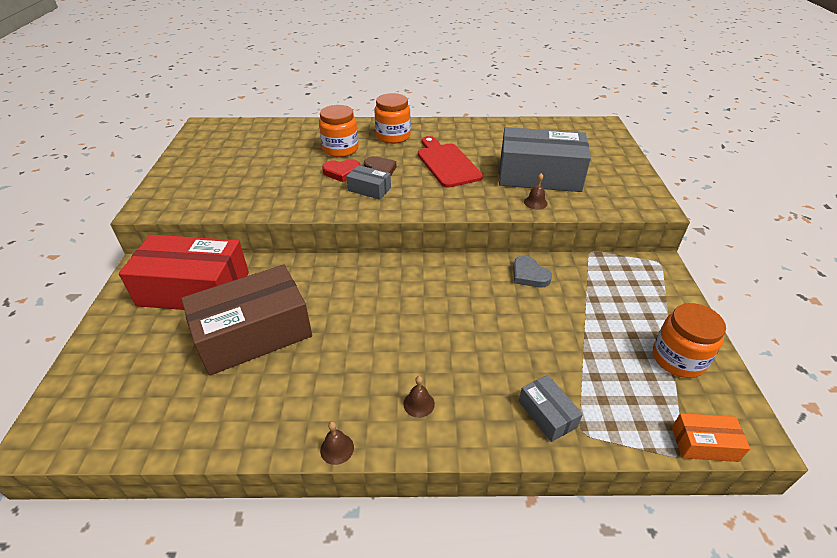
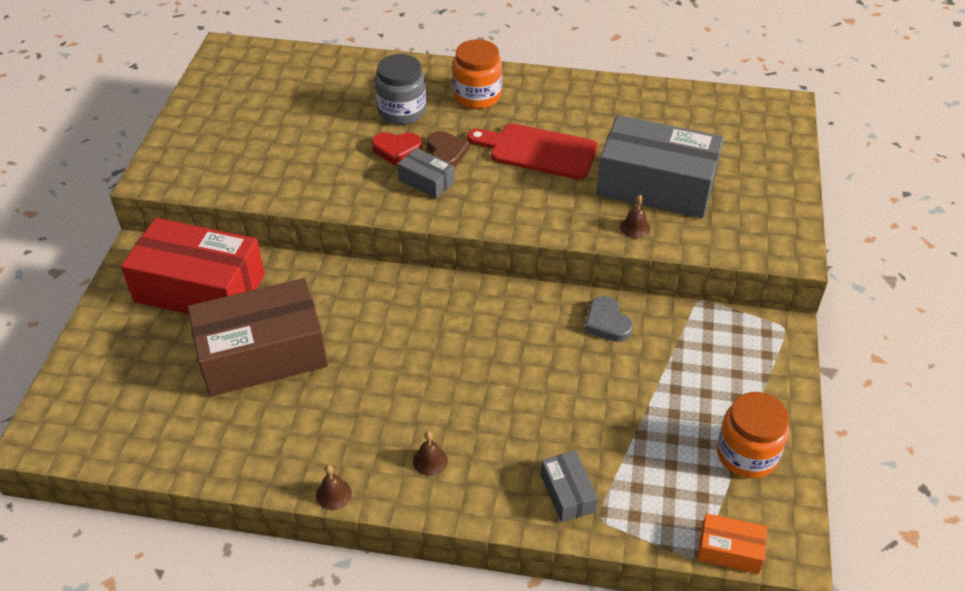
camera: 10 degrees right, 5 degrees up
orange jar [319,105,359,157] -> grey jar [375,54,426,125]
red cutting board [418,136,483,188] -> red cutting board turned 60 degrees counterclockwise [467,123,598,179]

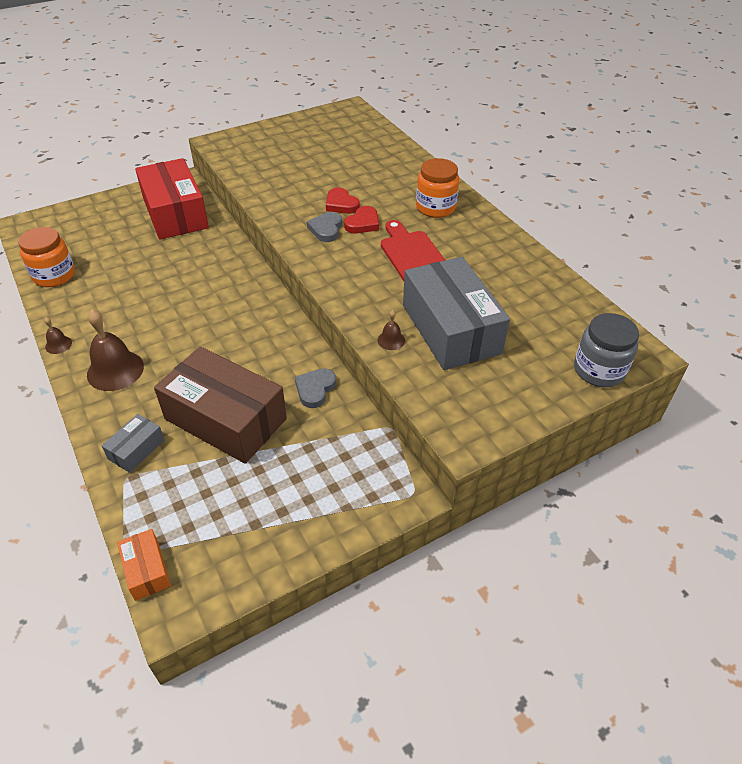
camera: 50 degrees right, 0 degrees up
brown box [187,278,328,397] -> brown box moved to [154,346,287,464]
grey jar [375,54,426,125] -> grey jar moved to [574,313,639,387]
grey box [397,148,455,199] -> grey heart [307,212,342,242]
brown bell [413,431,448,476] -> brown bell [87,309,144,391], size x2.08
brown heart [427,131,470,167] -> red heart [344,206,379,233]
orange jar [717,392,789,478] -> orange jar moved to [18,227,75,287]

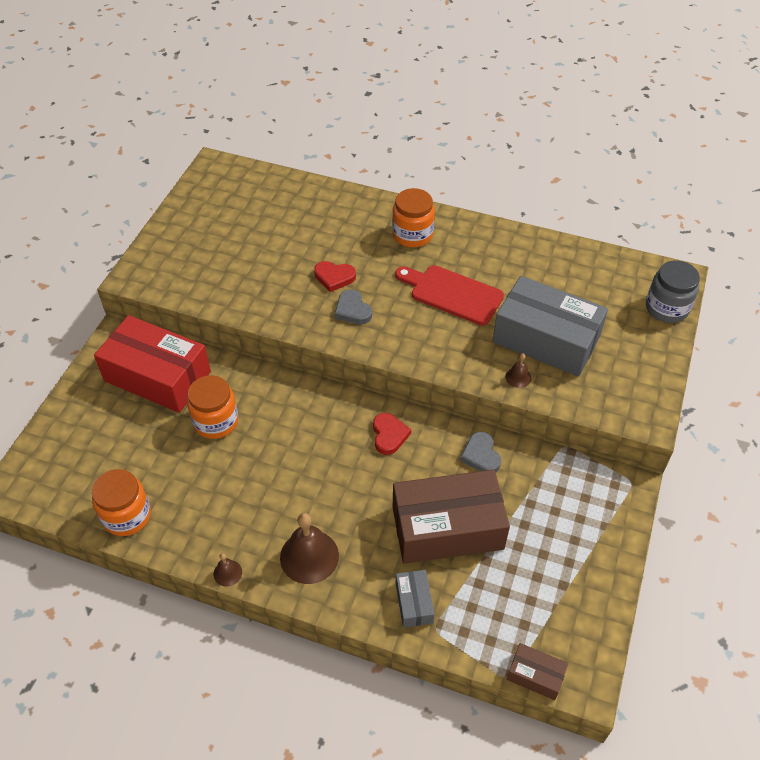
camera: 40 degrees left, 5 degrees up
orange box [117,529,171,601] -> brown box [507,643,568,700]
red heart [344,206,379,233] -> red heart moved to [373,413,411,455]
none -> orange jar [187,375,238,439]

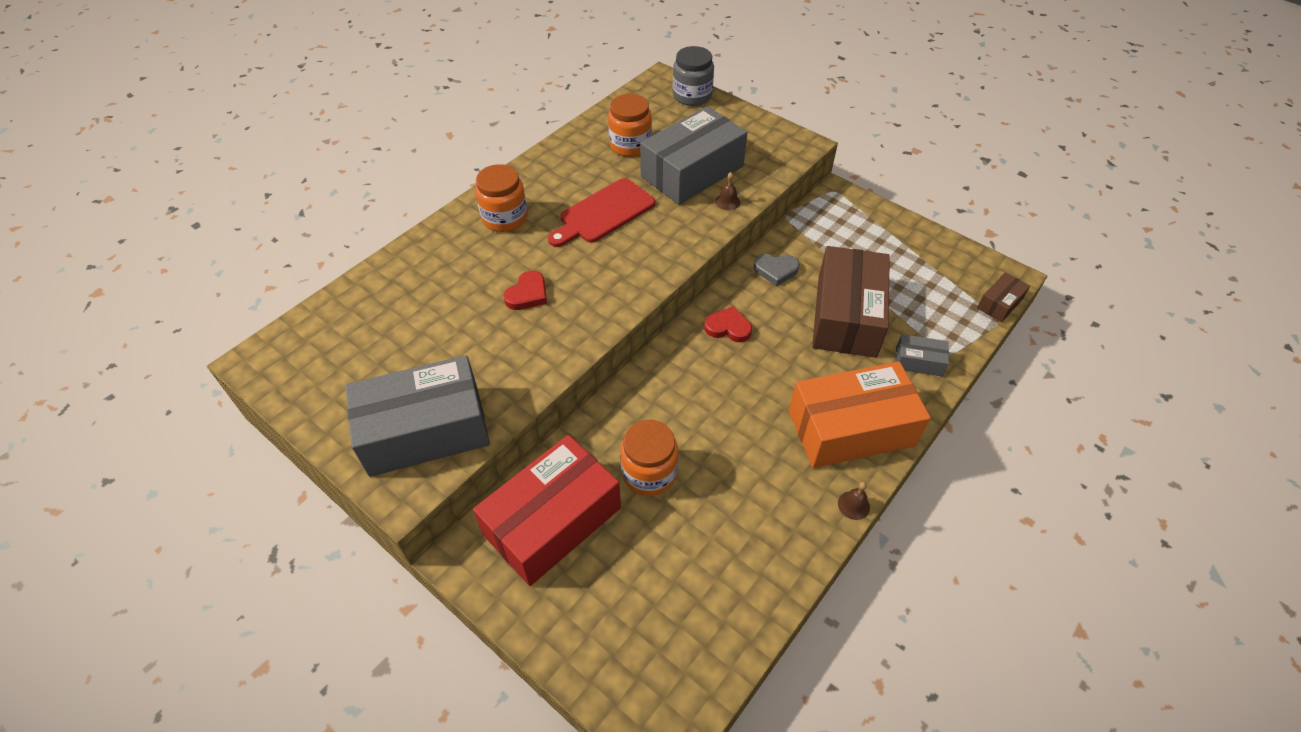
camera: 70 degrees left, 0 degrees up
orange jar [92,469,151,536] -> orange jar moved to [608,94,652,157]
brown bell [280,513,339,584] -> orange box [789,361,931,468]
grey heart [334,289,372,324] -> none
none -> grey box [346,355,490,477]

